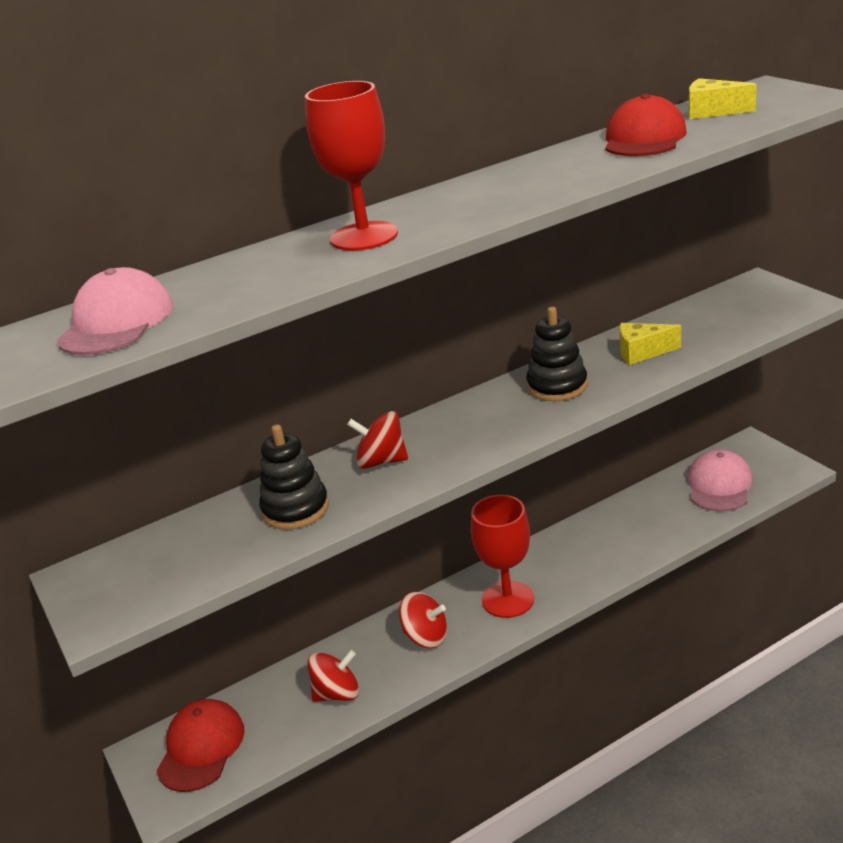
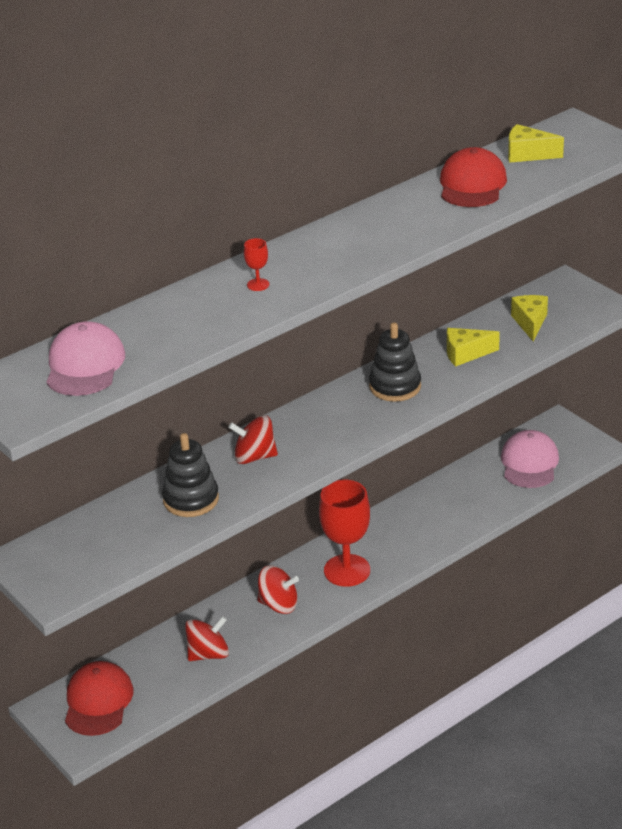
camera: 10 degrees left, 5 degrees up
red goblet [305,81,398,251] -> red goblet [244,238,269,291], size x0.41
none -> yellow cheese [511,295,548,341]

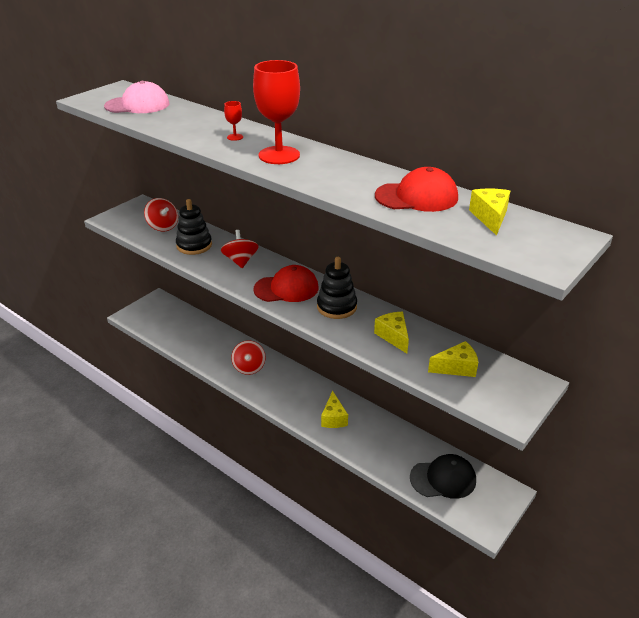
camera: 75 degrees right, 0 degrees up
red cap [65,661,133,736] -> red cap moved to [254,265,319,302]
red spinning top [185,616,229,661] -> red spinning top moved to [144,198,178,231]
red goblet [319,480,370,587] -> red goblet moved to [253,60,300,164]
pink cap [501,430,559,488] -> black cap [410,454,476,499]
none -> yellow cheese [321,390,348,428]

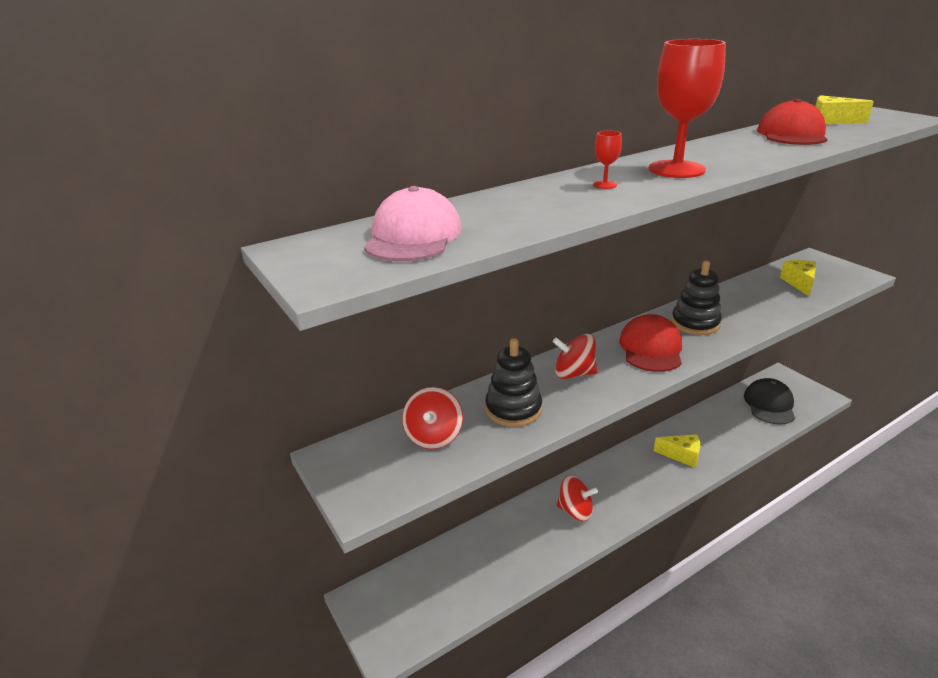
camera: 70 degrees left, 5 degrees down
red spinning top [144,198,178,231] -> red spinning top turned 120 degrees clockwise [402,387,463,449]
yellow cheese [374,312,409,353] -> none

